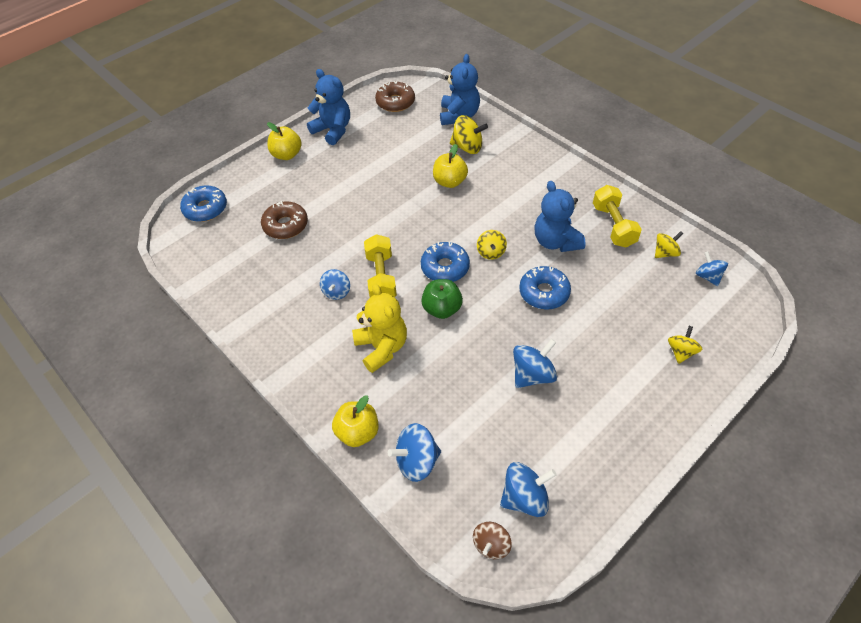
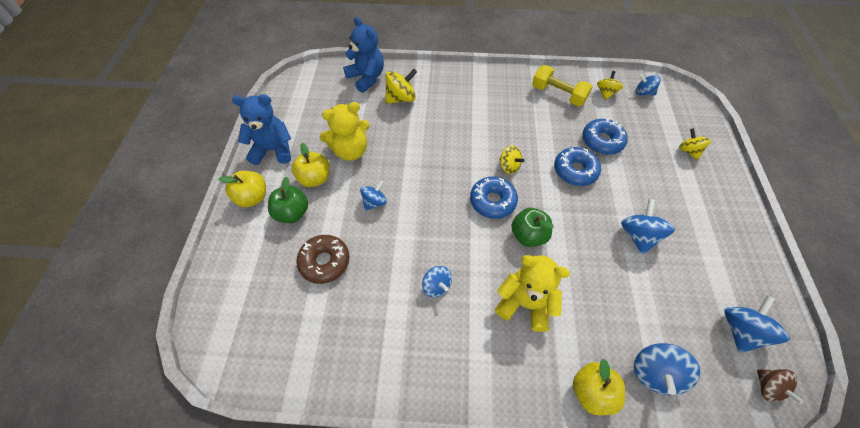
camera: 45 degrees left, 5 degrees up
blue donut [180,186,227,222] -> blue donut moved to [582,118,628,155]
yellow dumbbell [364,234,397,297] -> none
brown donut [375,81,415,112] -> none
yellow apple [433,144,468,188] -> yellow apple moved to [292,142,330,187]
blue teddy bear [534,181,586,252] -> none
none -> green apple [268,177,308,223]
none -> yellow teddy bear [320,102,370,161]
none -> blue spinning top [360,181,387,211]

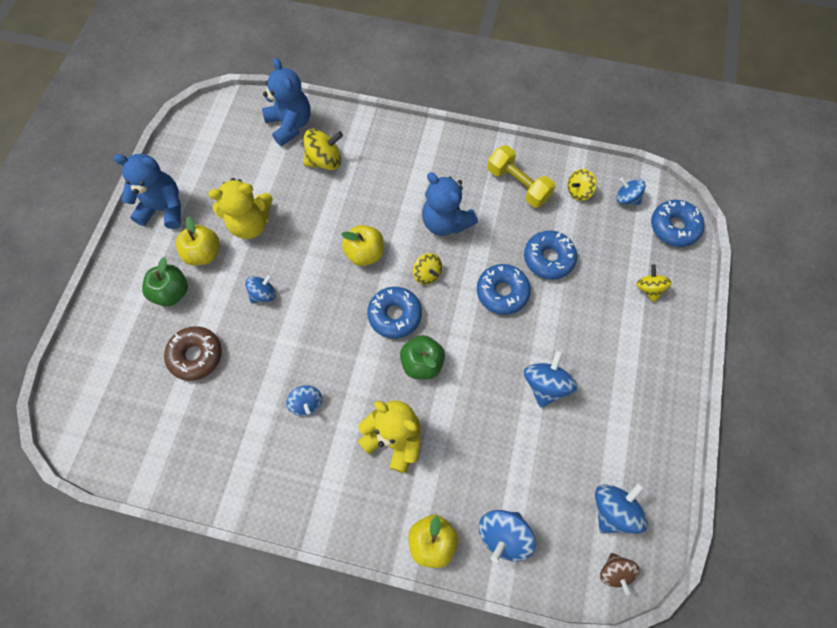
camera: 10 degrees right, 10 degrees up
yellow apple [219,171,266,207] -> yellow apple moved to [341,225,384,266]
yellow spinning top [597,71,623,100] -> yellow spinning top turned 150 degrees counterclockwise [567,169,597,201]
none -> blue teddy bear [422,172,478,236]
none -> blue donut [651,200,705,247]

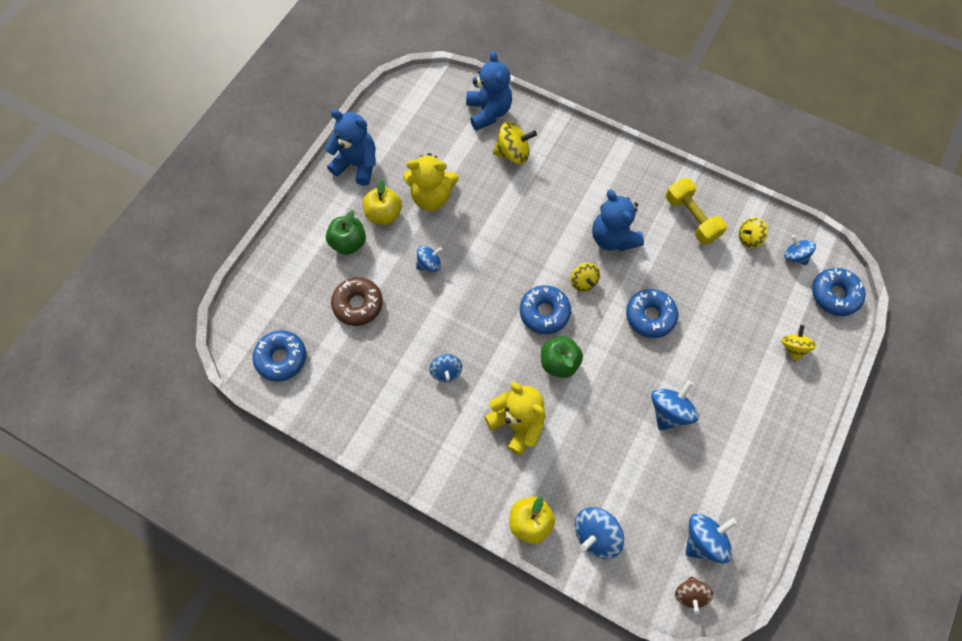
camera: 15 degrees right, 0 degrees up
yellow apple [341,225,384,266] -> none
blue donut [524,230,577,280] -> blue donut moved to [253,330,306,382]

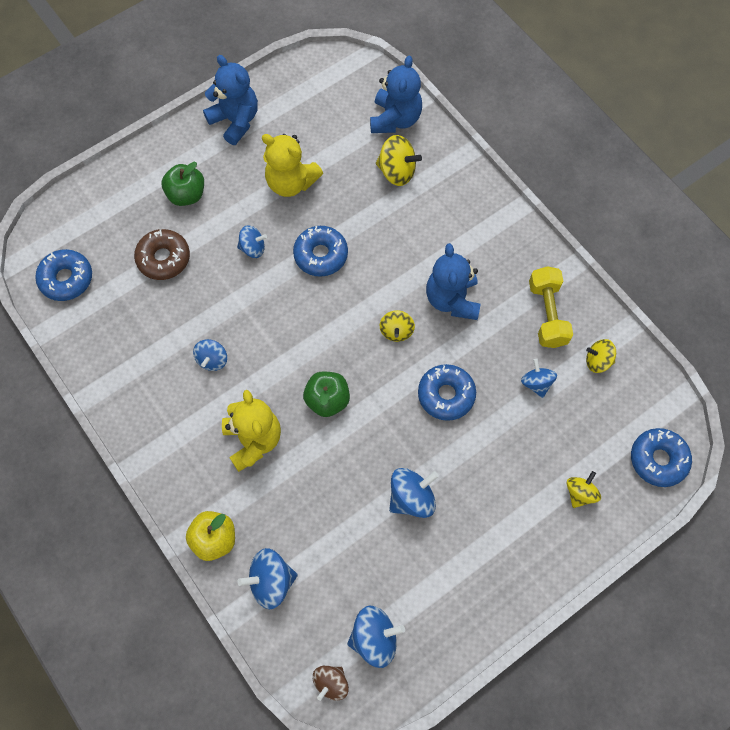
camera: 25 degrees right, 0 degrees up
yellow apple [363,178,402,225] -> none
blue donut [520,285,571,334] -> blue donut moved to [293,226,348,277]
blue spinning top [784,235,816,265] -> blue spinning top moved to [521,359,557,398]

